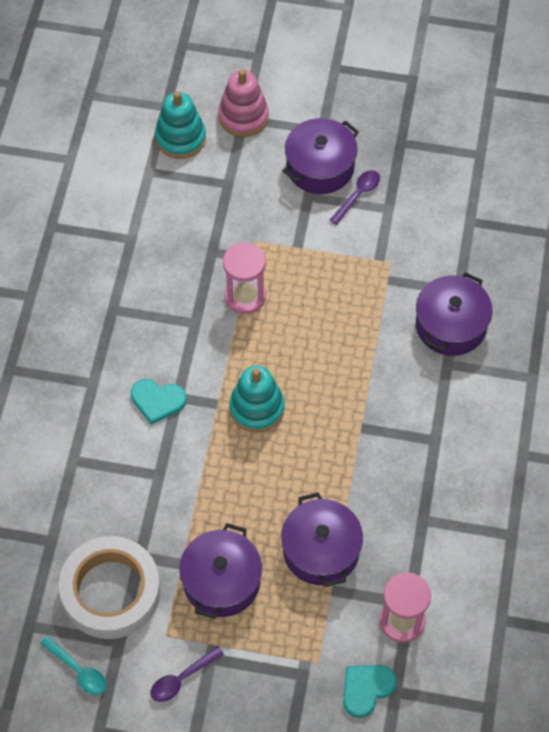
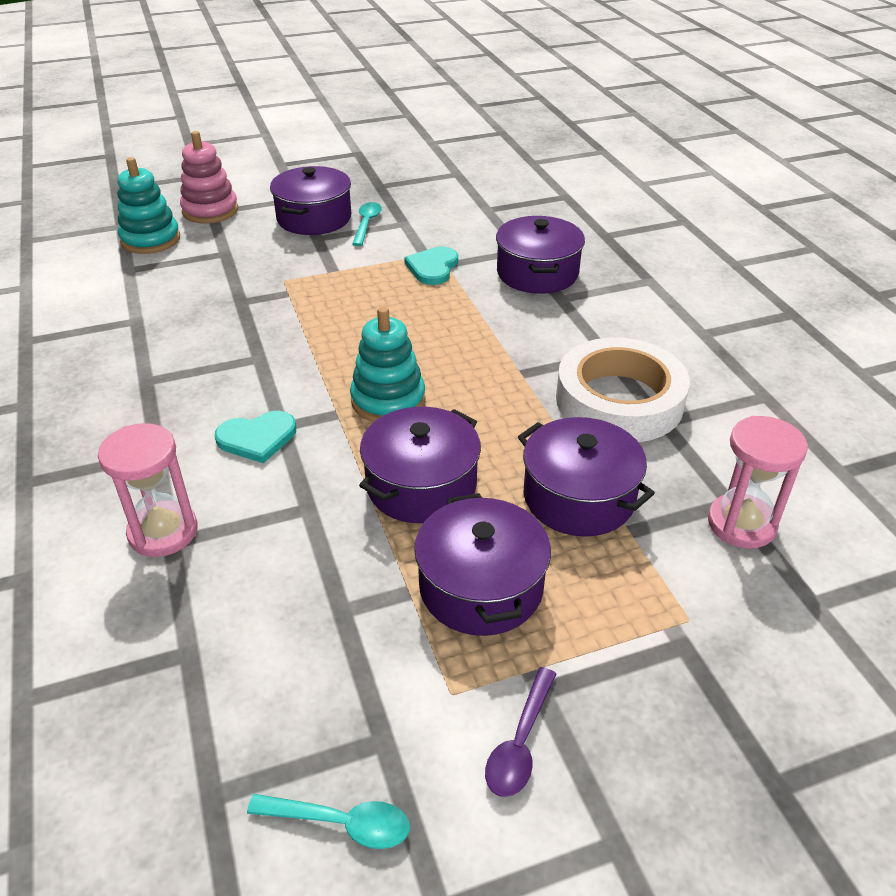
camera: 30 degrees left, 20 degrees down
white tape [59,536,161,639] -> white tape moved to [556,338,690,442]
pink hourglass [223,242,266,314] -> pink hourglass moved to [98,423,198,557]
purple spoon [330,170,380,225] -> turquoise spoon [352,202,382,246]
turquoise heart [343,665,397,718] -> turquoise heart moved to [404,247,458,285]
none -> purple pot [359,407,481,523]

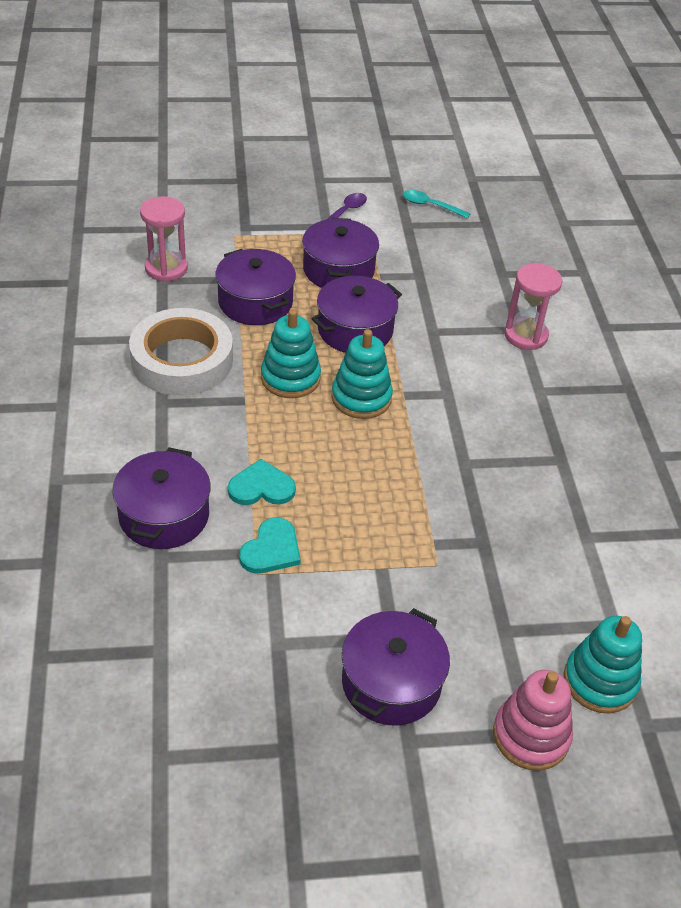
camera: 170 degrees left, 5 degrees up
turquoise heart [215,411,296,463] -> turquoise heart moved to [228,459,296,505]
turquoise spoon [352,202,382,246] -> none
none -> turquoise stacking toy [261,309,321,398]

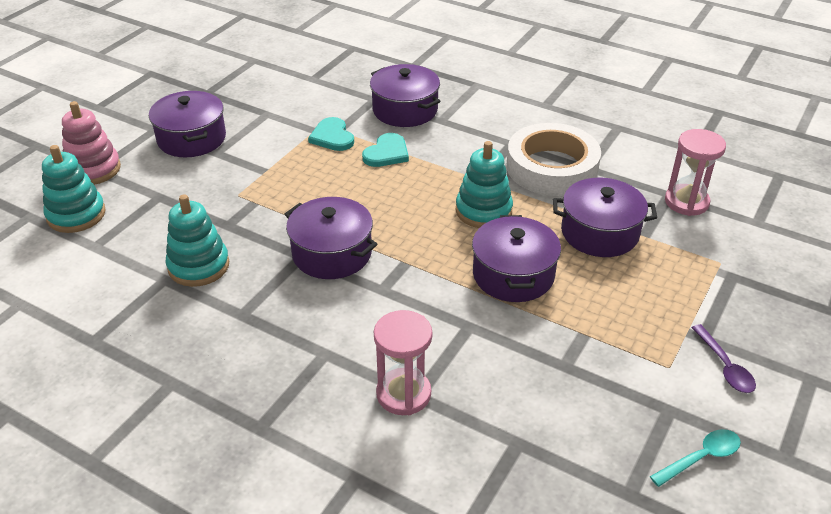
camera: 130 degrees right, 5 degrees down
purple pot [302,218,379,288] -> purple pot moved to [285,197,377,279]
turquoise stacking toy [331,329,393,419] -> turquoise stacking toy moved to [166,194,229,287]

